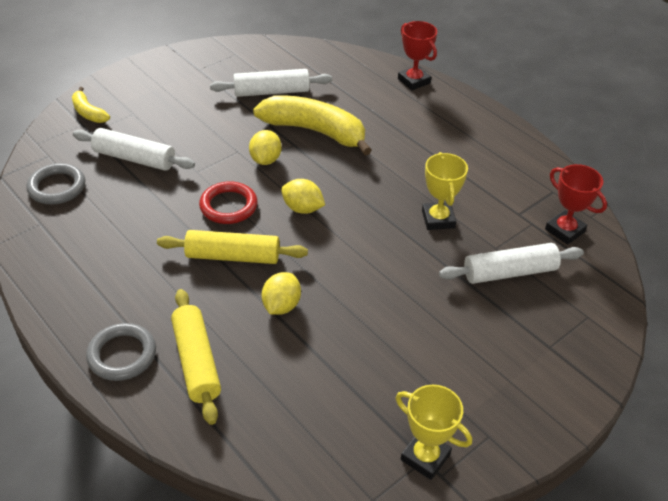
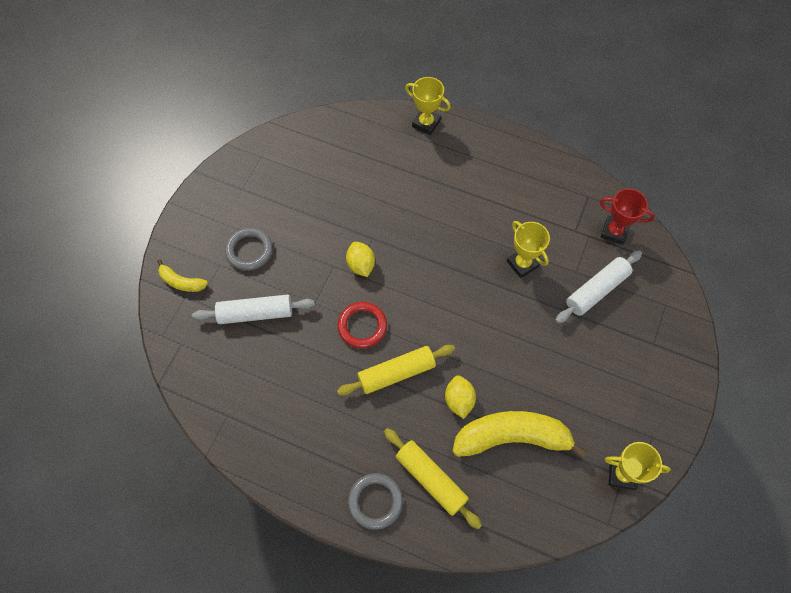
camera: 25 degrees left, 20 degrees up
grey ring [26,163,85,205] -> grey ring moved to [225,228,273,271]
white rolling pin [210,69,332,97] -> none
yellow banana [253,95,372,155] -> yellow banana moved to [452,411,588,459]
yellow lemon [281,179,325,214] -> none
red trophy [398,21,437,90] -> yellow trophy [405,77,451,135]

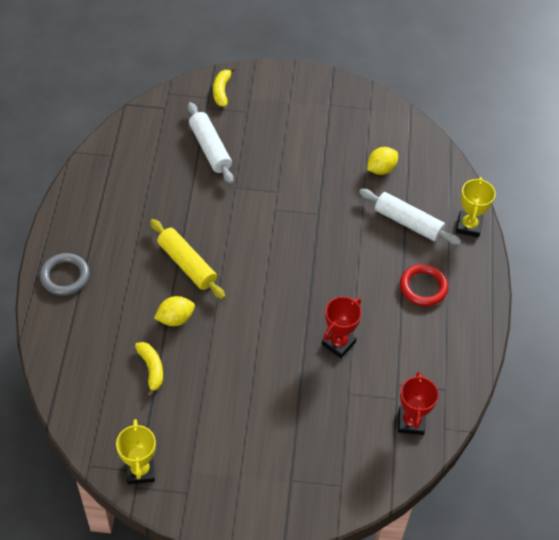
camera: 70 degrees right, 10 degrees down
grey ring [225,228,273,271] -> none
red ring [337,302,387,348] -> red ring moved to [400,264,449,306]
yellow lemon [346,242,375,277] -> yellow lemon moved to [367,147,398,175]
yellow rolling pin [384,428,482,529] -> none
yellow banana [452,411,588,459] -> yellow banana [135,342,163,397], size x0.49
yellow trophy [507,221,550,278] -> red trophy [322,297,362,358]
white rolling pin [555,250,642,323] -> white rolling pin moved to [359,189,462,245]

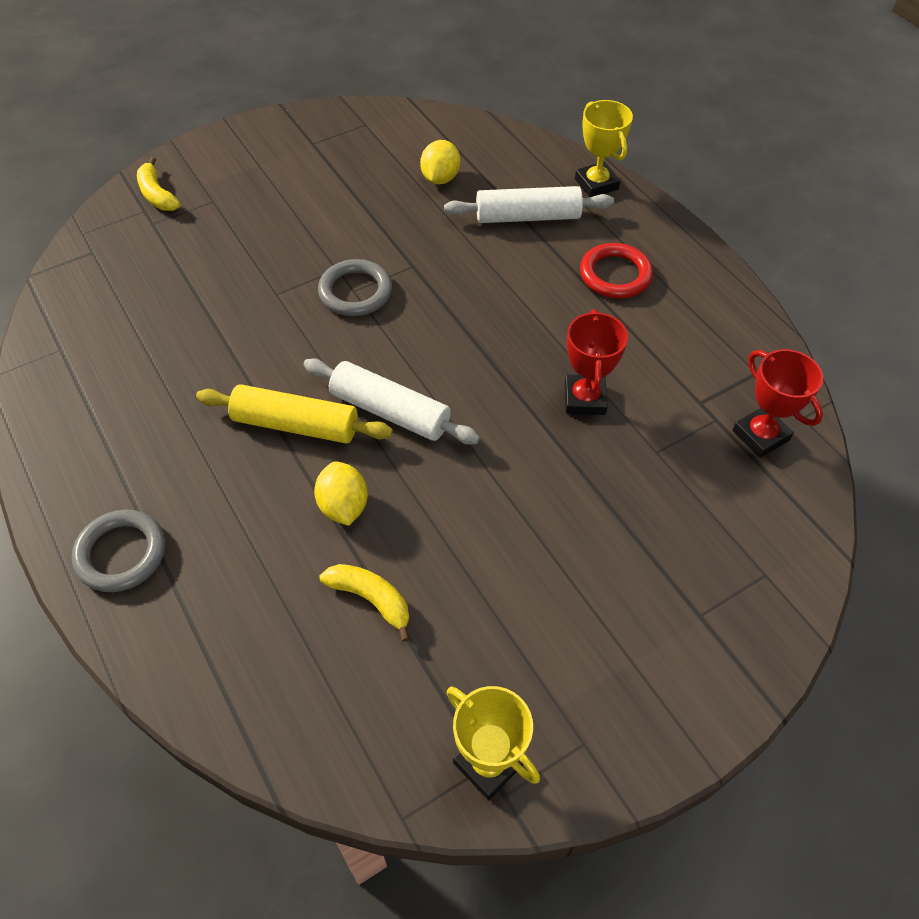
camera: 35 degrees left, 0 degrees up
yellow lemon [154,296,195,326] -> yellow lemon turned 45 degrees counterclockwise [314,461,368,526]
white rolling pin [188,102,234,184] -> white rolling pin moved to [303,359,480,445]
none -> grey ring [318,259,392,316]

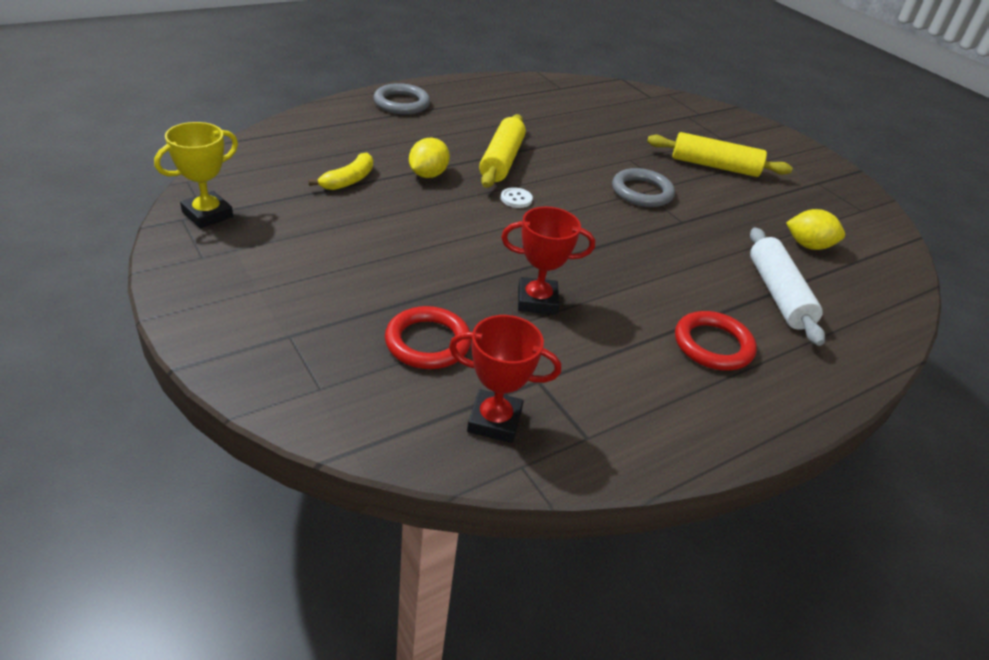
camera: 85 degrees right, 15 degrees down
yellow banana [137,157,181,211] -> none
white rolling pin [303,359,480,445] -> white button [501,187,533,208]
yellow lemon [314,461,368,526] -> yellow lemon turned 45 degrees counterclockwise [409,138,450,178]
yellow trophy [575,100,633,197] -> none
red trophy [733,349,823,458] -> red trophy turned 45 degrees clockwise [449,315,561,443]
none -> red ring [385,306,471,369]
none -> yellow rolling pin [647,132,793,177]

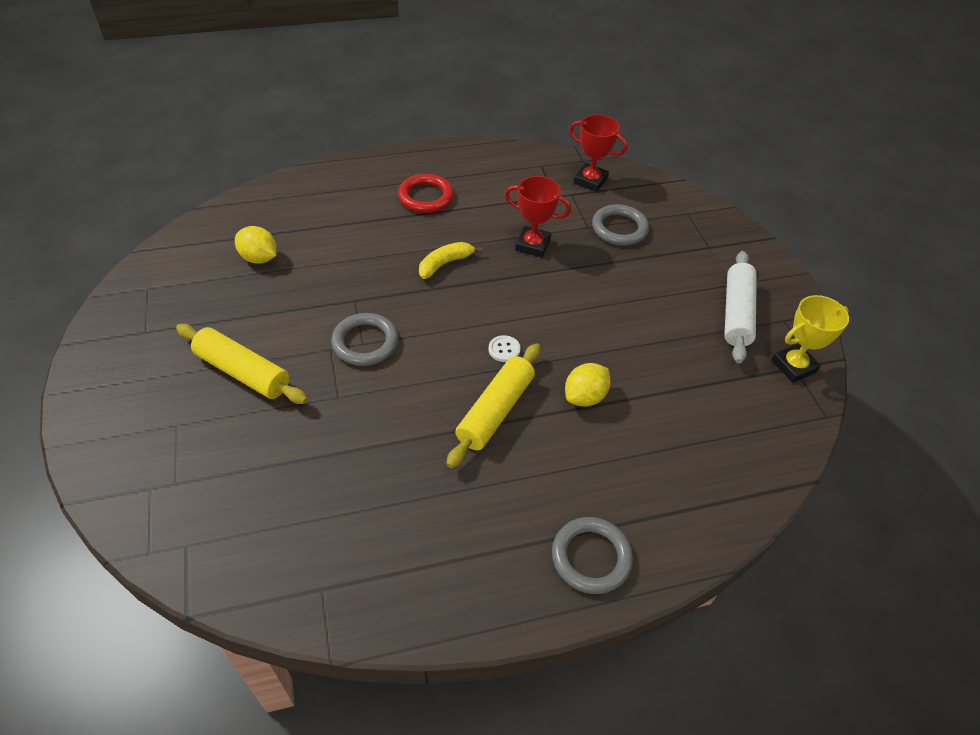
camera: 160 degrees left, 10 degrees up
yellow banana [308,153,373,190] -> yellow banana moved to [419,242,482,279]
red ring [385,306,471,369] -> grey ring [592,204,649,246]
white rolling pin [750,228,825,346] -> white rolling pin moved to [724,251,757,363]

